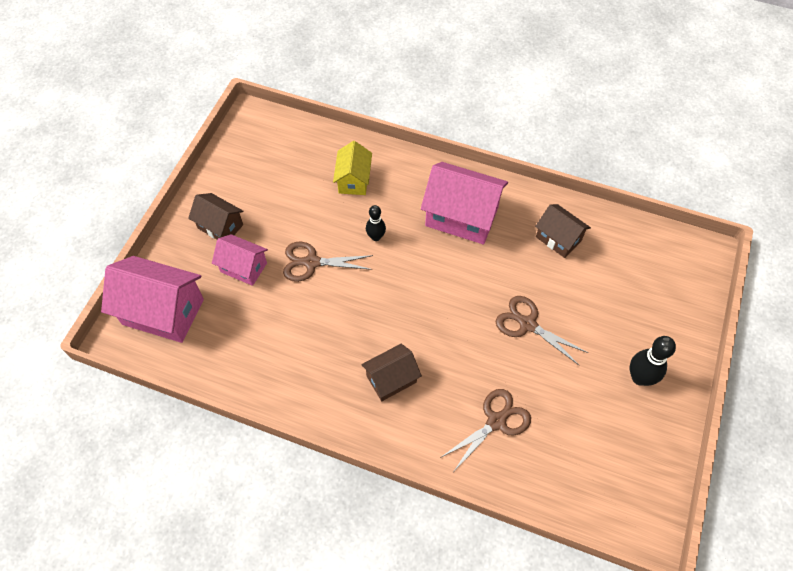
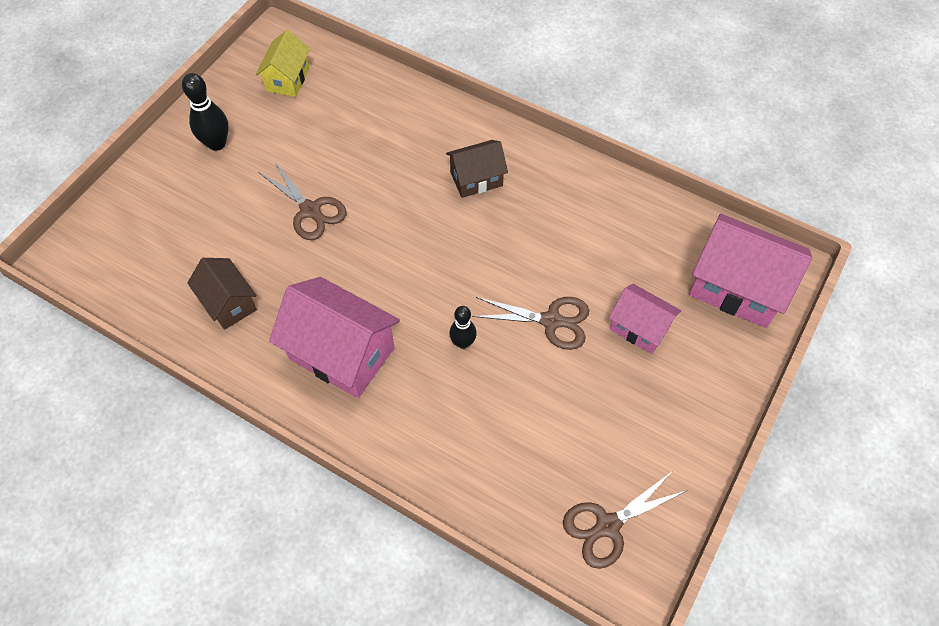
camera: 170 degrees left, 0 degrees up
brown house [188,193,244,239] -> none
yellow house [333,141,372,195] -> yellow house moved to [256,30,311,97]
brown scissors [440,389,531,471] -> brown scissors moved to [563,473,688,569]

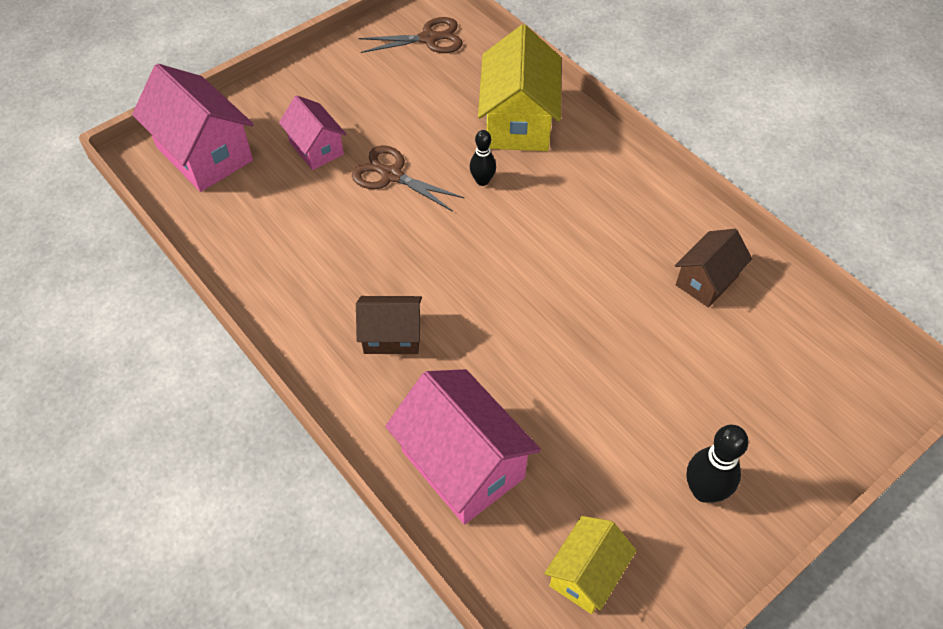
camera: 160 degrees left, 5 degrees down
brown house [187,258,257,330] -> brown house turned 60 degrees clockwise [675,229,752,307]
brown scissors [258,161,347,240] -> none
pink house [269,277,400,399] -> pink house moved to [385,369,541,525]
none -> yellow house [478,24,561,151]

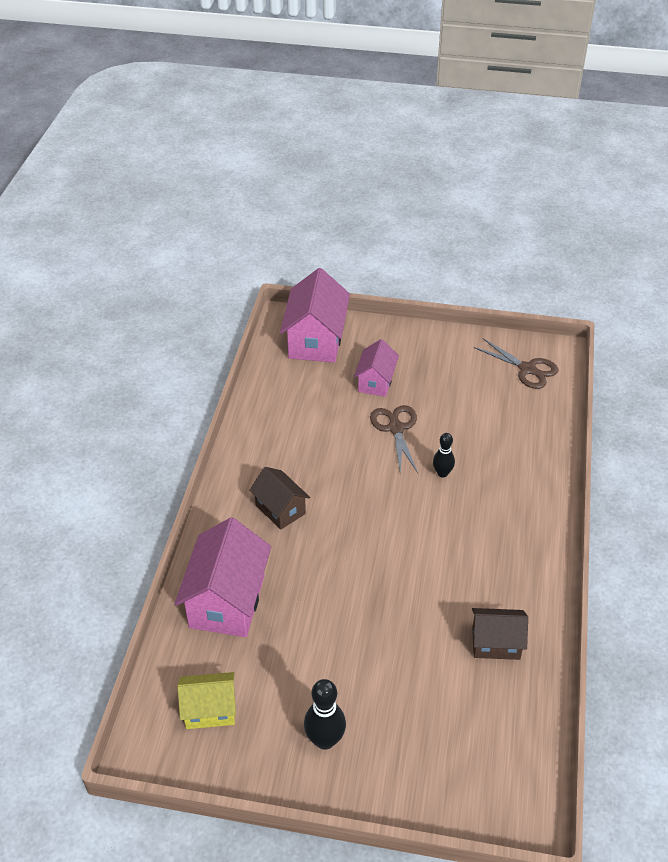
camera: 50 degrees right, 10 degrees down
yellow house [478,24,561,151] -> none

